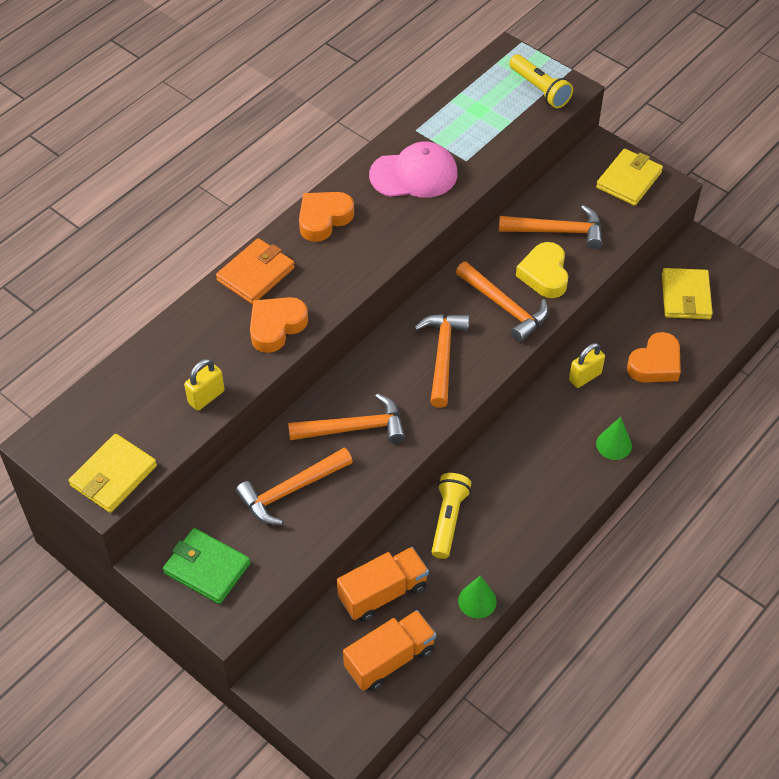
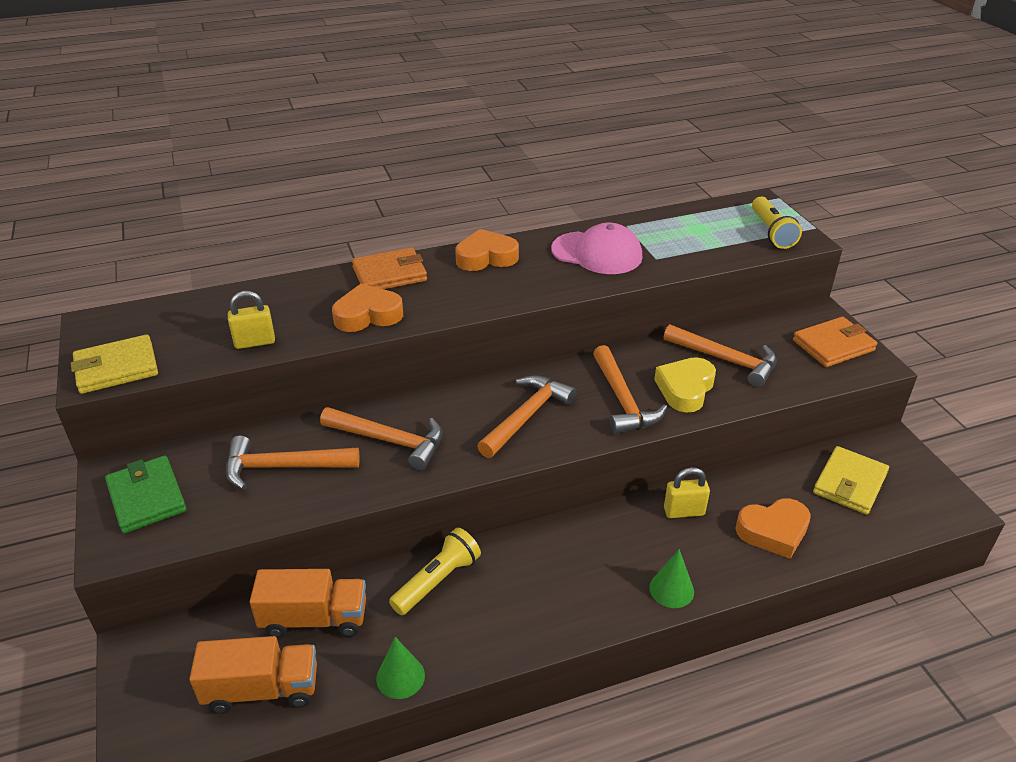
camera: 30 degrees right, 15 degrees down
yellow wallet [596,149,663,206] -> orange wallet [793,317,877,367]

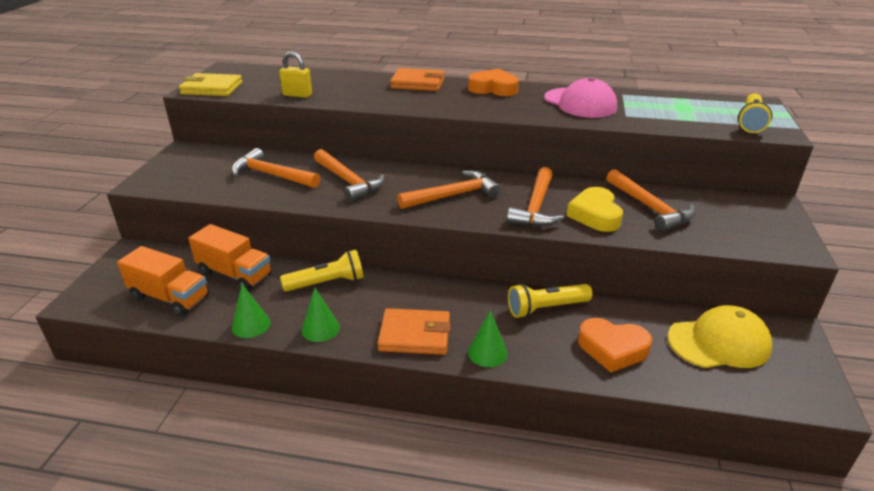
camera: 30 degrees right, 5 degrees down
green wallet [105,456,186,533] -> none
orange heart [332,284,403,332] -> none
yellow heart [654,357,716,412] -> yellow heart turned 60 degrees counterclockwise [567,187,623,232]
yellow padlock [664,467,710,518] -> yellow flashlight [508,284,593,318]
orange wallet [793,317,877,367] -> orange wallet moved to [377,308,451,355]
yellow wallet [813,446,889,515] -> yellow cap [668,305,773,368]
none -> green cone [301,288,340,342]

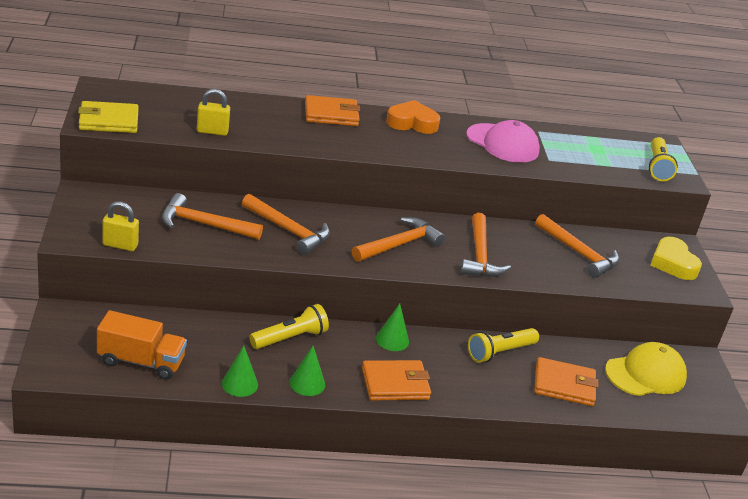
camera: 20 degrees left, 0 degrees up
orange truck [188,224,272,291] -> none
green cone [468,310,508,367] -> green cone moved to [376,304,409,351]
yellow heart [567,187,623,232] -> yellow heart moved to [650,237,702,280]
orange heart [578,318,652,372] -> orange wallet [534,357,598,406]
none -> yellow padlock [102,201,139,251]

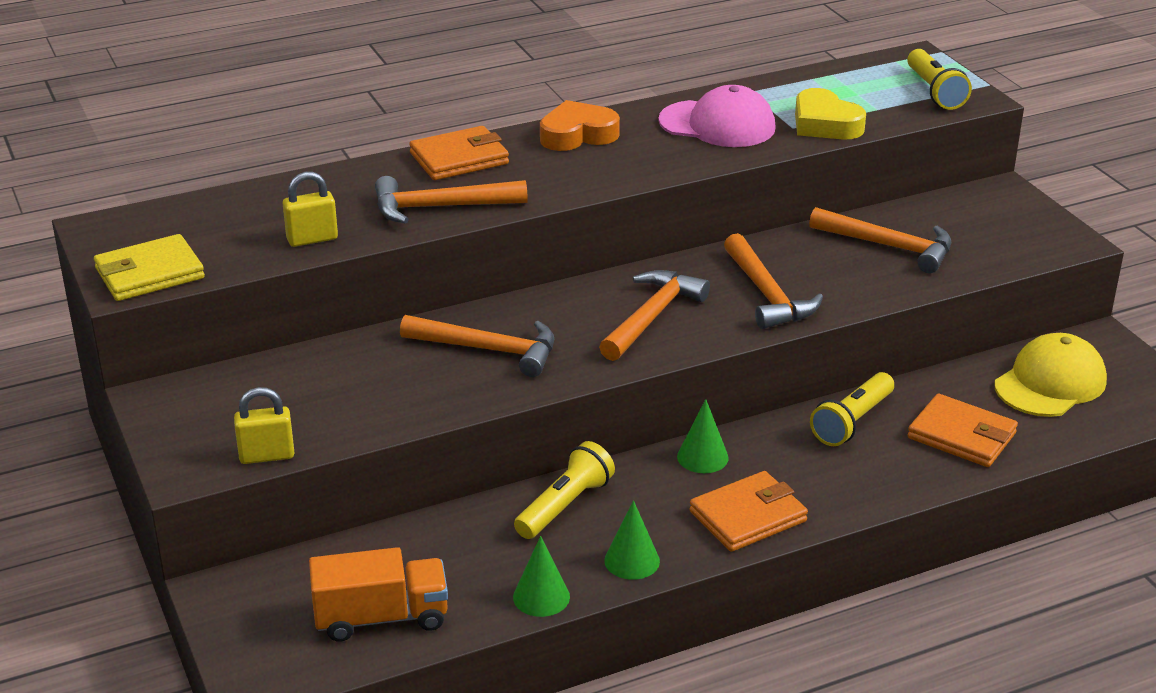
camera: 15 degrees left, 0 degrees up
orange hammer [162,193,263,240] -> orange hammer moved to [375,176,528,224]
orange wallet [534,357,598,406] -> orange wallet turned 45 degrees clockwise [907,394,1018,467]
yellow heart [650,237,702,280] -> yellow heart moved to [795,88,866,139]

